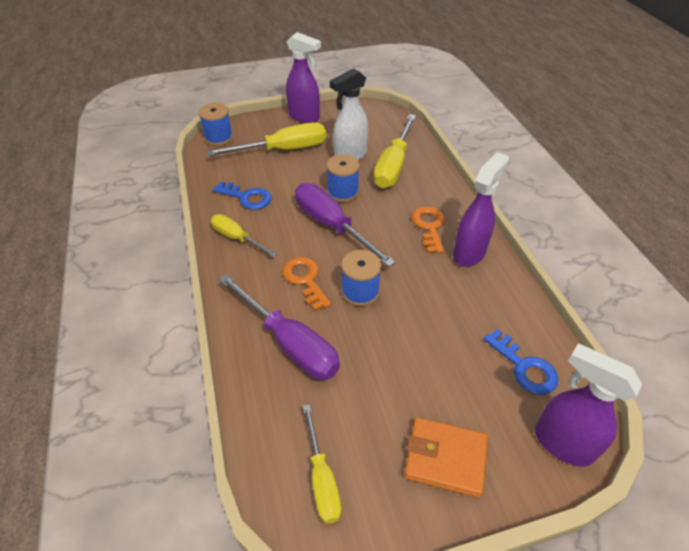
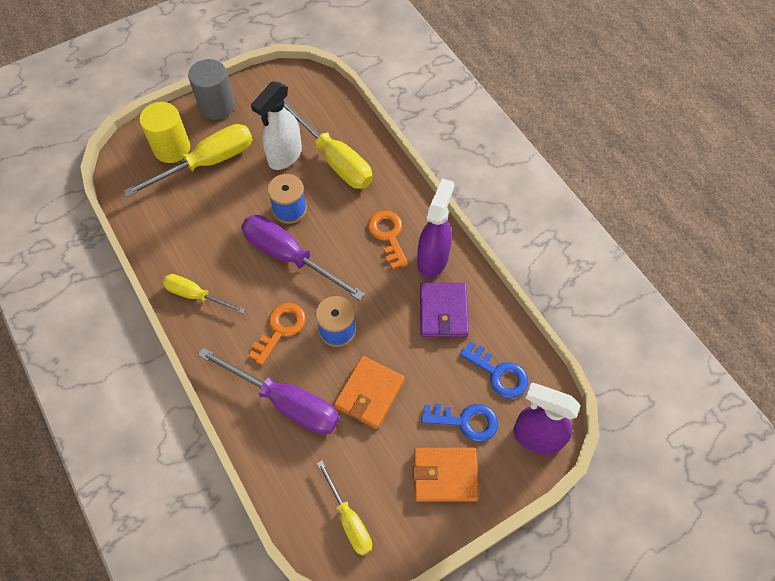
camera: 15 degrees left, 15 degrees up
blue spool [198,103,233,146] -> none
blue key [213,182,272,210] -> blue key moved to [421,404,498,442]
orange key [282,257,331,311] -> orange key turned 75 degrees clockwise [248,303,306,365]
purple spray bottle [286,32,321,123] -> grey cylinder [188,59,235,120]
yellow screwdriver [373,114,416,188] -> yellow screwdriver turned 45 degrees counterclockwise [284,99,373,189]
none -> yellow cylinder [139,102,190,163]
none -> orange wallet [334,356,405,429]
none -> purple wallet [420,283,469,337]

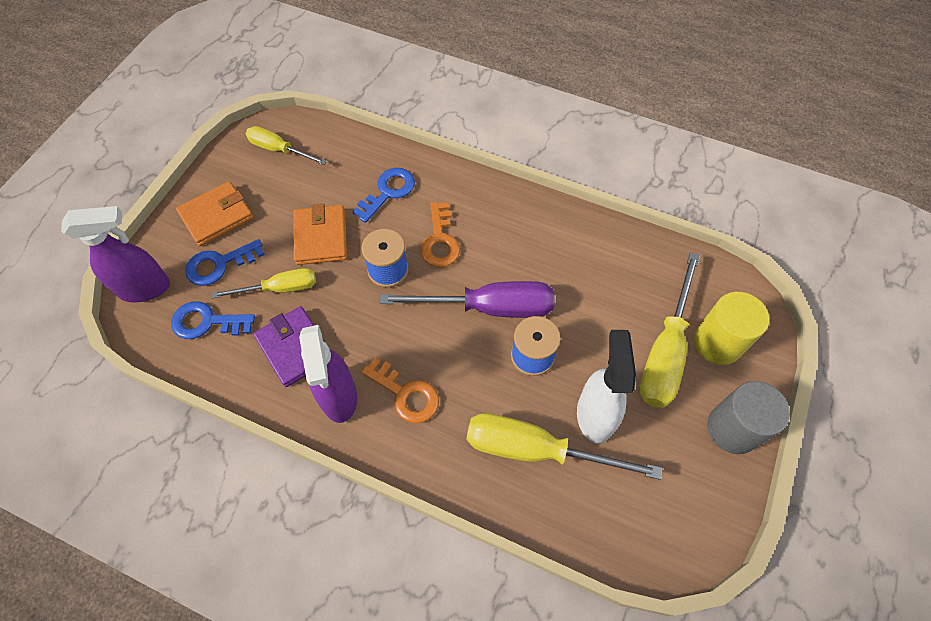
camera: 145 degrees right, 0 degrees up
yellow screwdriver [163,274,245,314] -> yellow screwdriver moved to [212,268,316,298]
purple screwdriver [198,348,339,435] -> blue key [353,168,415,223]

